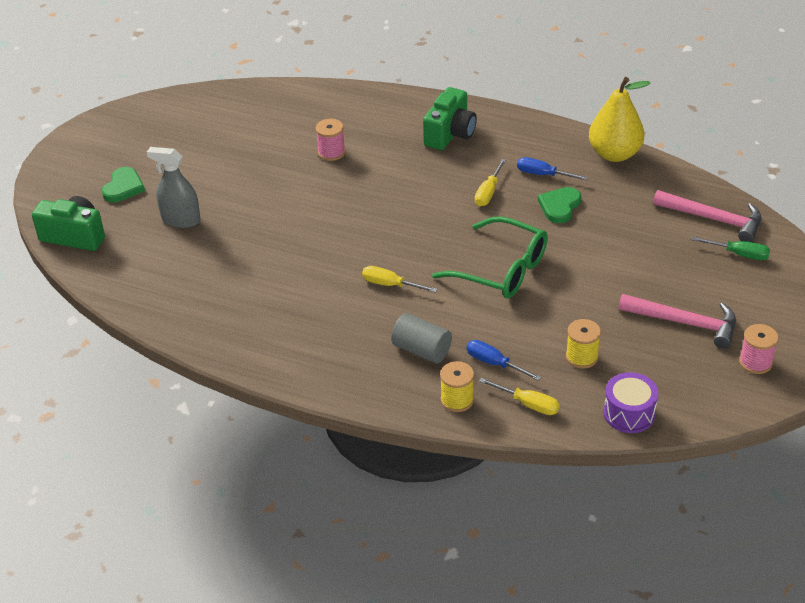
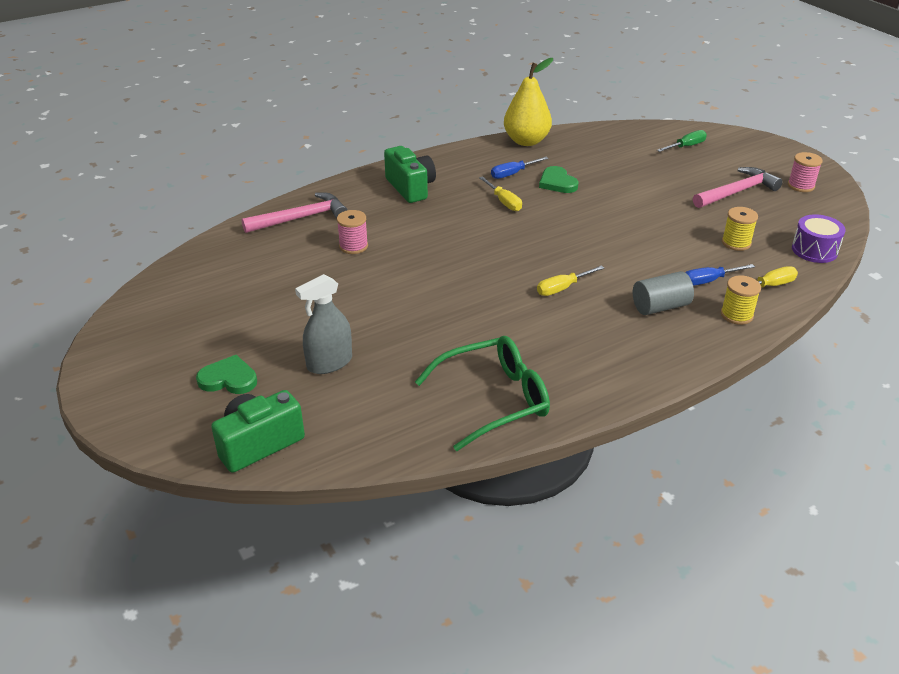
camera: 55 degrees left, 5 degrees down
green heart [102,167,145,202] -> green heart turned 45 degrees counterclockwise [196,355,257,394]
green glasses [432,216,548,298] -> green glasses moved to [415,336,550,451]
pink hammer [653,190,761,242] -> pink hammer moved to [241,192,348,233]

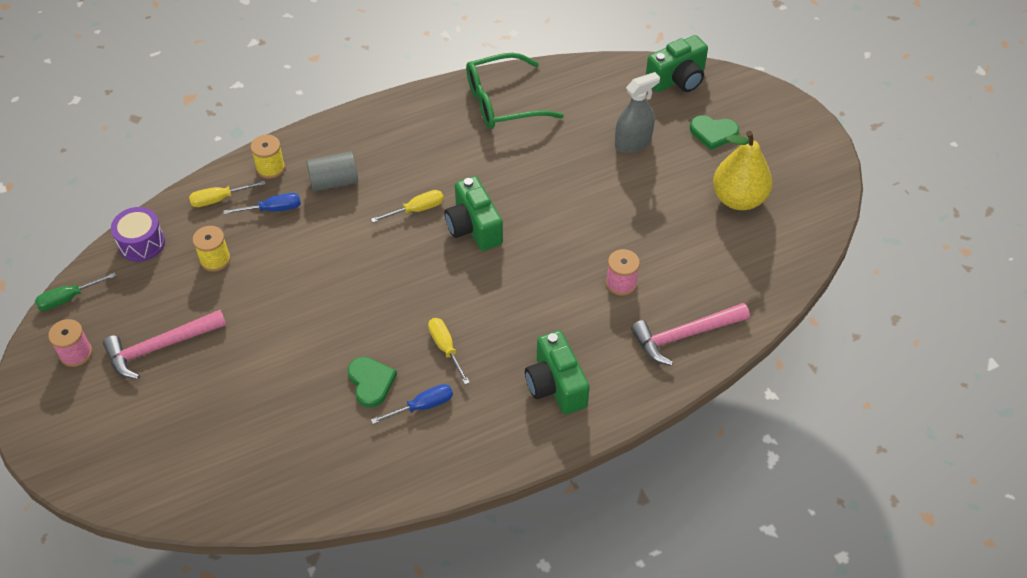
camera: 175 degrees left, 15 degrees up
yellow pear [504,58,553,146] -> yellow pear moved to [713,131,772,210]
green screwdriver [657,130,707,152] -> green screwdriver moved to [35,272,116,311]
none -> green camera [444,176,503,251]

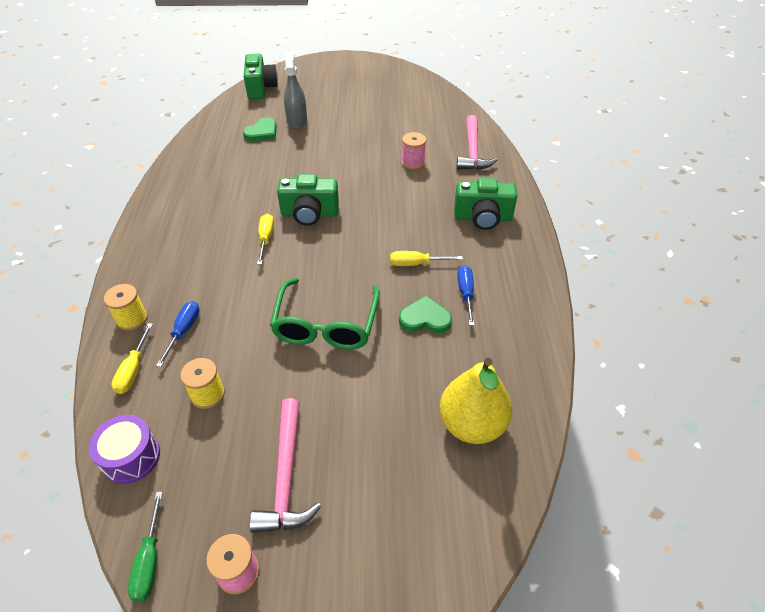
camera: 65 degrees left, 5 degrees down
grey cylinder [306,151,358,192] -> none
green glasses [466,53,564,129] -> green glasses moved to [270,278,380,350]
green heart [690,115,739,150] -> green heart moved to [243,117,277,141]
yellow pear [713,131,772,210] -> yellow pear moved to [440,358,512,444]

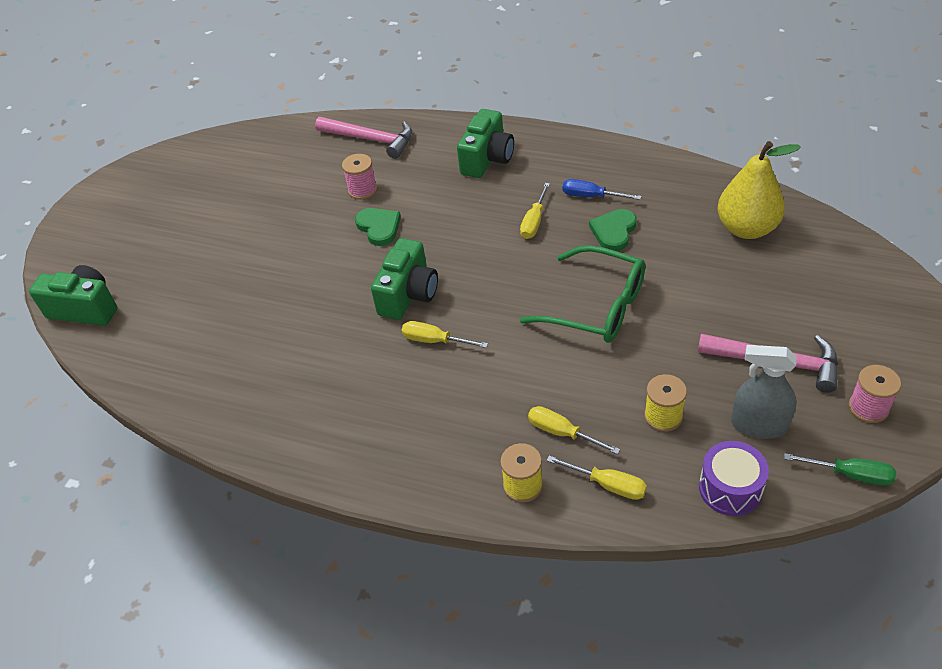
camera: 65 degrees left, 0 degrees up
blue screwdriver [156,301,200,367] -> yellow screwdriver [528,406,620,455]
green heart [243,117,277,141] -> green heart moved to [355,208,401,246]
grey spray bottle [284,52,307,129] -> grey spray bottle moved to [731,345,797,439]

